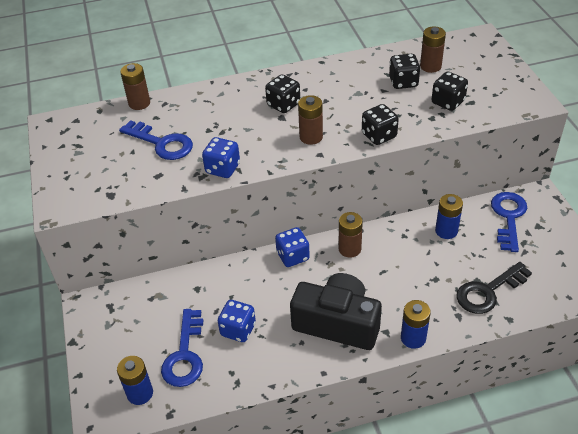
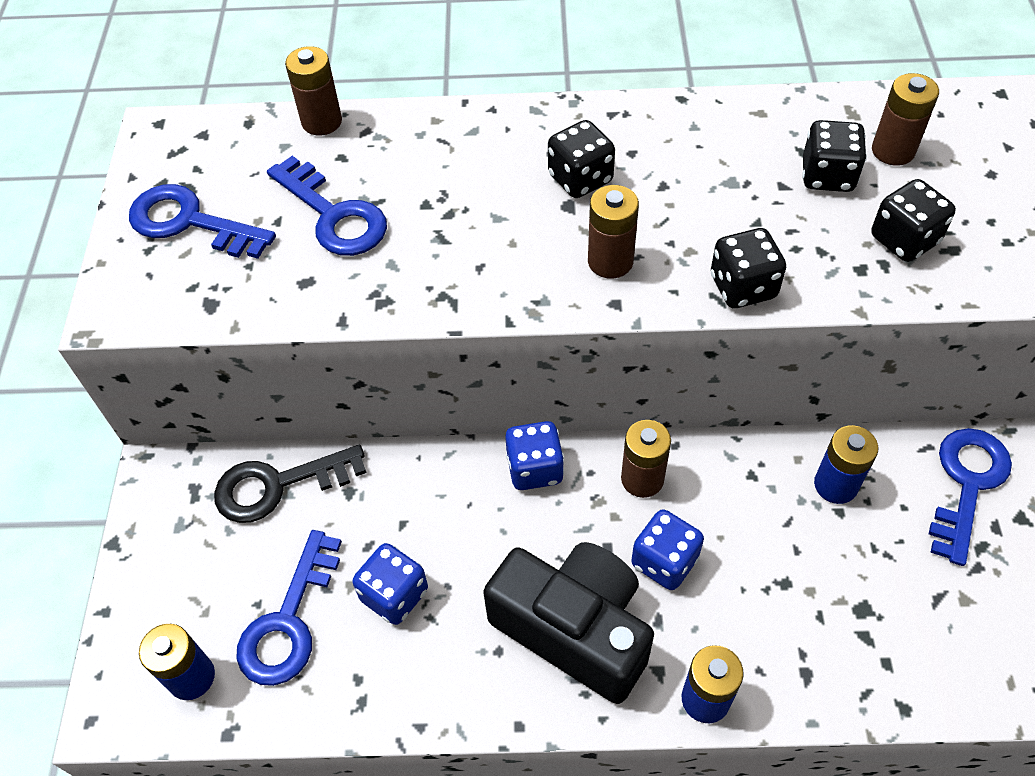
camera: 15 degrees right, 10 degrees up
blue dice [202,137,240,178] -> blue dice moved to [631,509,704,590]
black key [456,262,532,314] -> black key moved to [214,445,367,523]
none -> blue key [129,184,276,259]

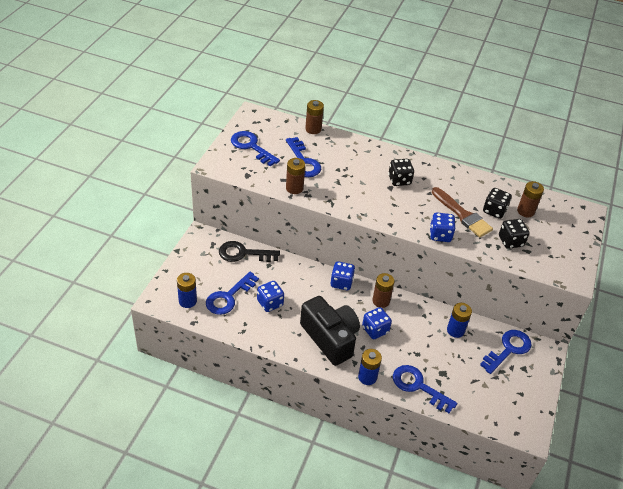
camera: 15 degrees right, 10 degrees down
brown battery [588,185,639,279] -> brown battery moved to [286,158,305,194]
black dice [711,228,786,308] -> blue dice [430,213,456,242]
none -> blue key [393,365,458,413]
none -> brown brush [432,187,493,237]

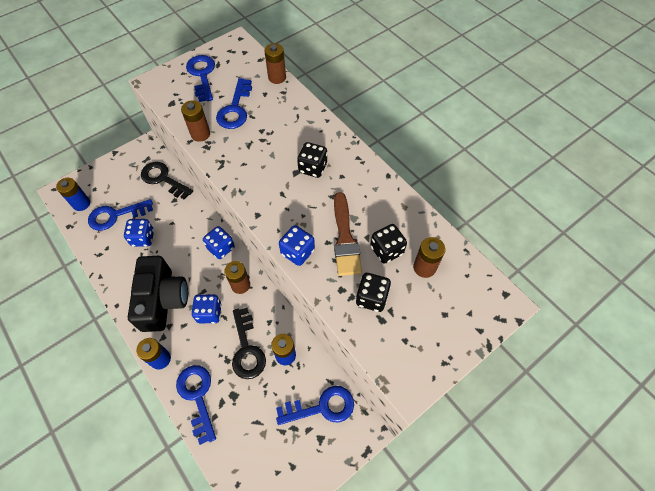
camera: 35 degrees right, 15 degrees up
none -> black key [232,308,266,379]

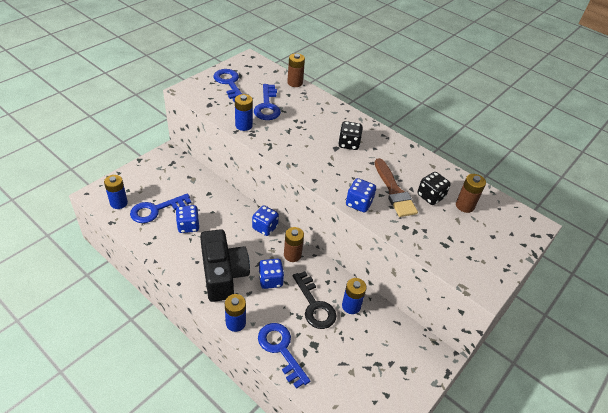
camera: 15 degrees left, 15 degrees down
black key [141,162,193,200] -> none
brown battery [181,100,210,142] -> blue battery [235,94,253,131]
blue key [276,386,354,425] -> none
black dice [356,273,391,312] -> none

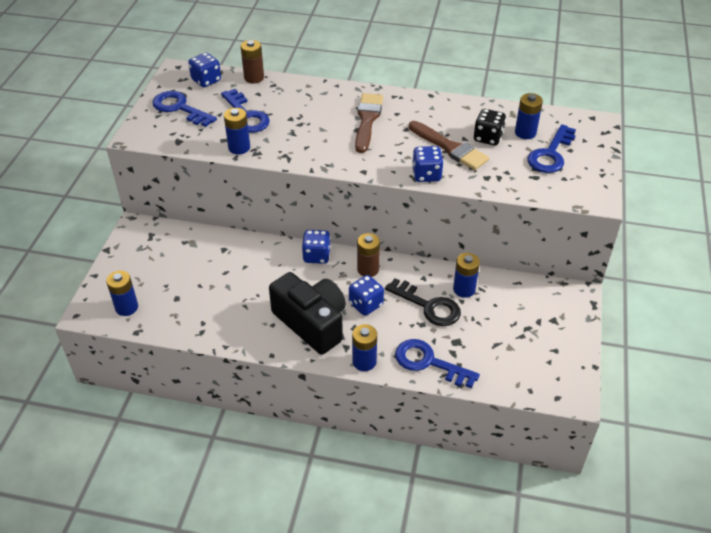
camera: 25 degrees left, 0 degrees up
blue key [130,194,192,223] -> blue key moved to [527,124,576,173]
blue dice [176,205,200,233] -> blue dice moved to [188,53,221,87]
black dice [338,121,363,150] -> brown brush [355,93,383,153]
brown battery [456,174,486,213] -> blue battery [515,93,543,139]

